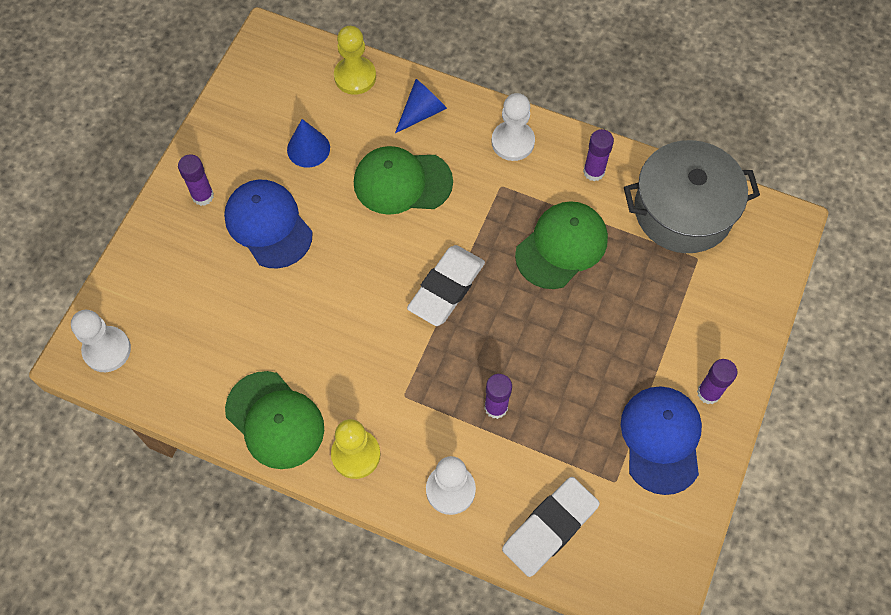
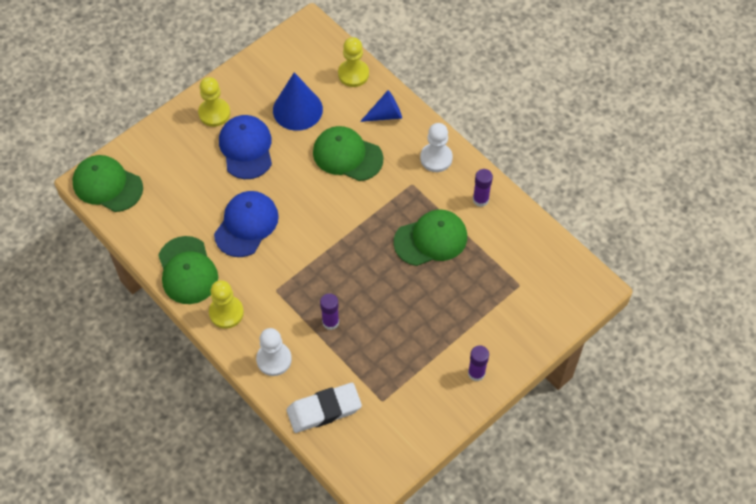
camera: 25 degrees right, 5 degrees down
white pawn [71,310,131,372] -> green cap [73,155,143,212]
purple glue stick [178,154,214,206] -> yellow pawn [198,77,230,127]
blue cone [287,119,330,168] -> blue cone [273,72,323,131], size x1.60
white eraser [407,245,485,326] -> none
blue cap [621,386,702,495] -> blue cap moved to [214,191,279,257]
grey pot [624,140,760,253] -> none

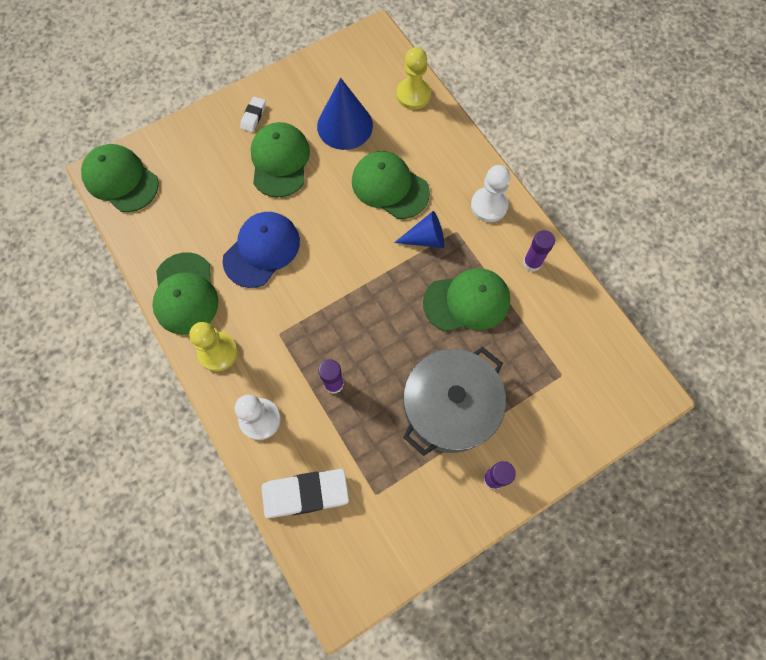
camera: 10 degrees right, 10 degrees up
yellow pawn [198,77,230,127] -> white eraser [240,97,266,132]
blue cap [219,115,272,179] -> green cap [251,122,310,198]
blue cone [360,90,402,122] -> blue cone moved to [394,211,444,248]
none -> grey pot [403,347,506,456]

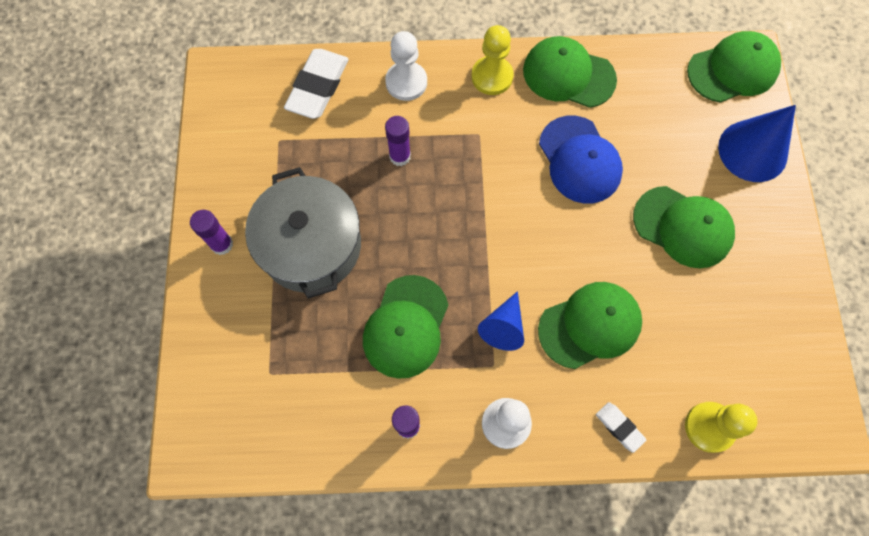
camera: 120 degrees right, 0 degrees up
white eraser [240,97,266,132] -> white eraser moved to [596,402,646,453]
blue cone [317,78,373,150] -> blue cone moved to [718,105,796,182]

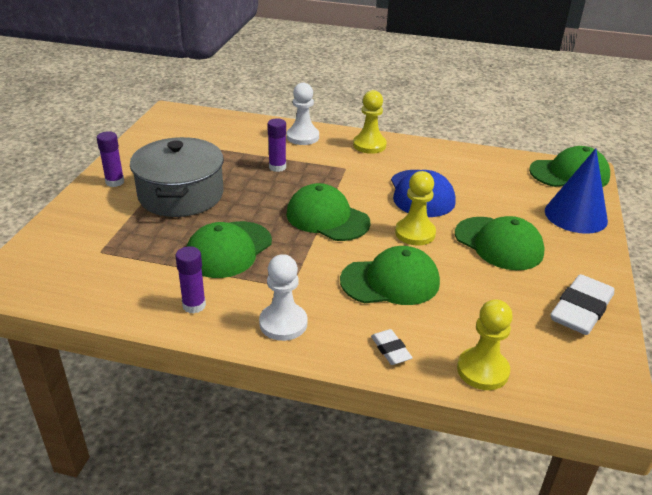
camera: 15 degrees right, 35 degrees down
white eraser [284,49,349,119] -> white eraser moved to [550,274,614,335]
blue cone [478,291,524,351] -> none
green cap [523,36,617,108] -> green cap moved to [286,183,371,241]
none -> yellow pawn [395,171,436,246]

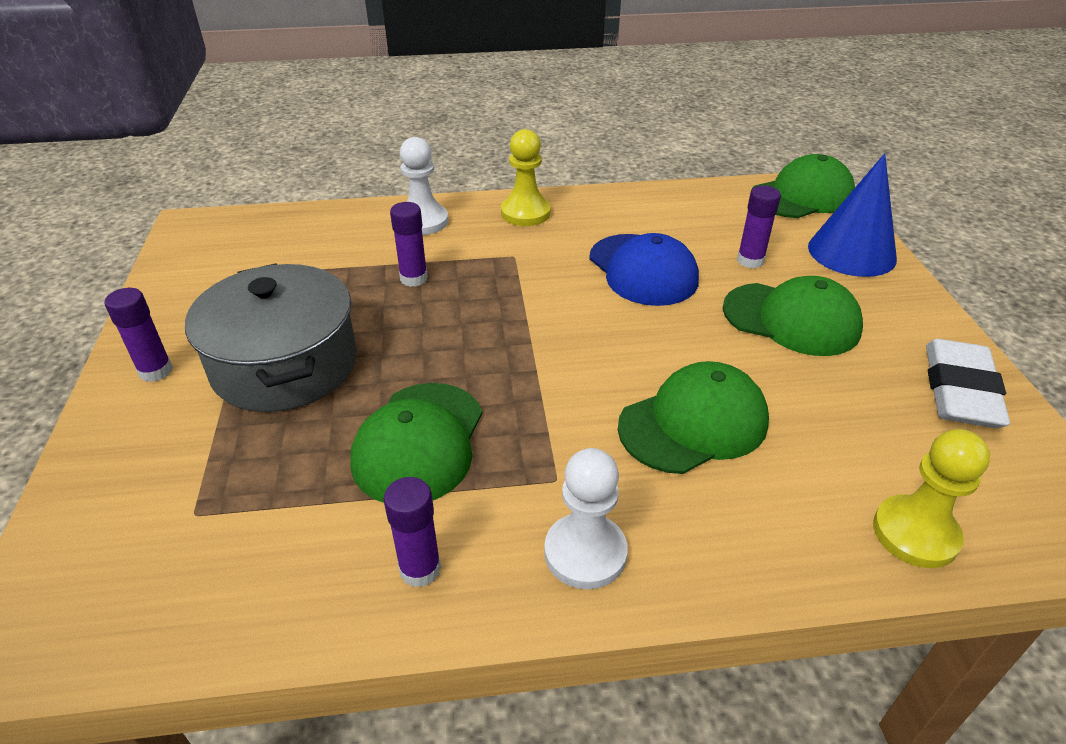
camera: 20 degrees left, 5 degrees up
green cap [286,183,371,241] -> none
white eraser [371,329,413,365] -> none
yellow pawn [395,171,436,246] -> none
none -> purple glue stick [737,185,781,268]

